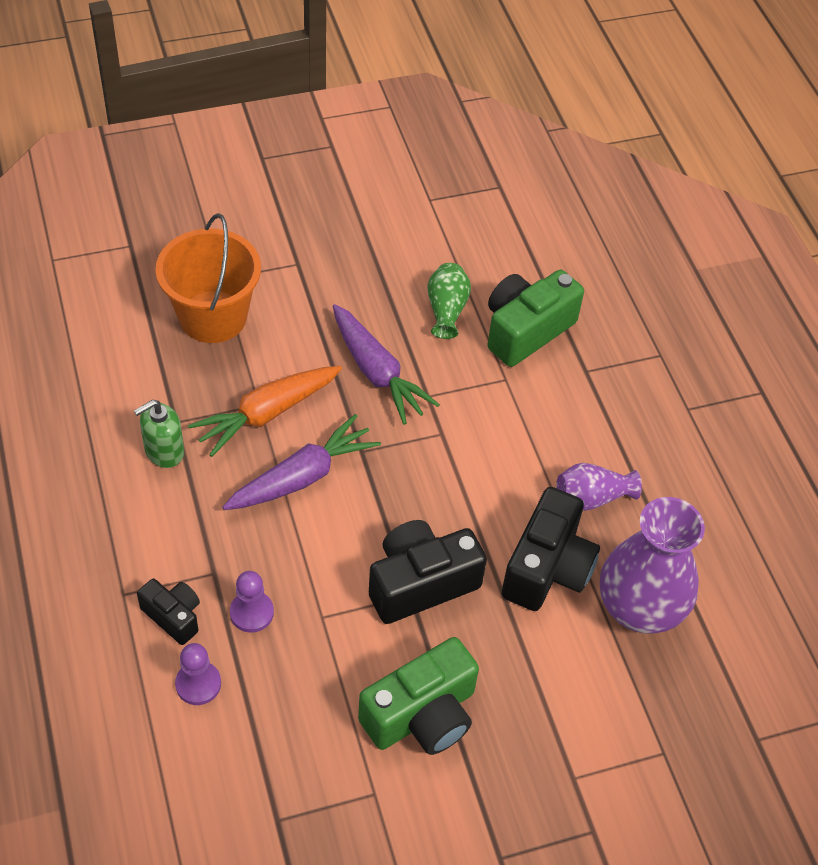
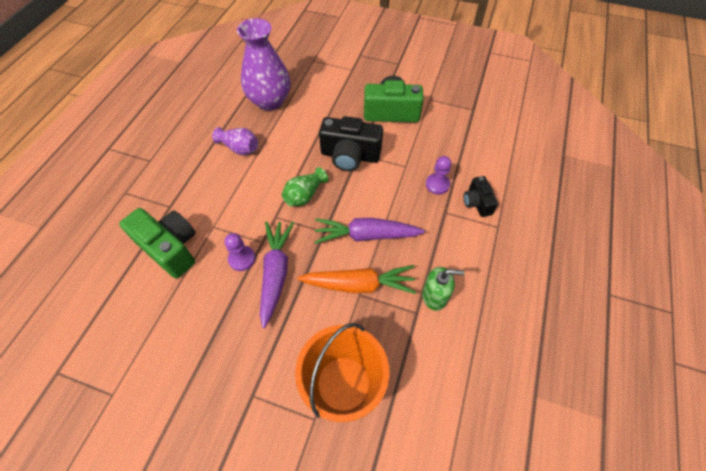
camera: 140 degrees left, 5 degrees up
purple pawn [175,643,221,705] -> purple pawn moved to [224,233,255,271]
green vase [427,263,471,339] -> green vase moved to [282,167,328,206]
green camera [487,270,584,367] -> green camera turned 135 degrees counterclockwise [119,208,196,279]
black camera [502,487,600,611] -> none

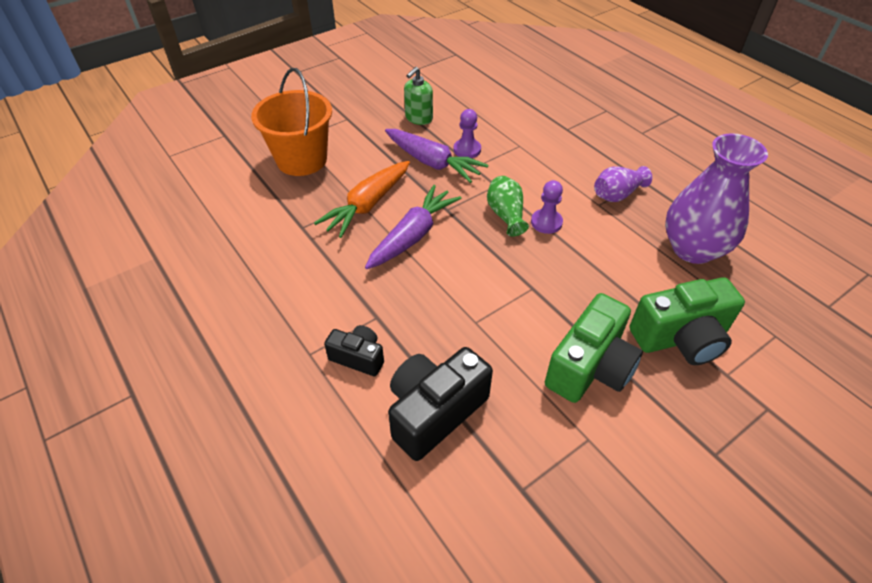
camera: 125 degrees right, 10 degrees down
green camera [119,208,196,279] -> green camera moved to [630,277,745,365]
black camera [319,116,383,171] -> black camera moved to [388,347,493,461]
green soap dispenser [422,267,464,311] -> green soap dispenser moved to [404,67,433,125]
purple pawn [426,156,451,195] -> purple pawn moved to [531,180,563,234]

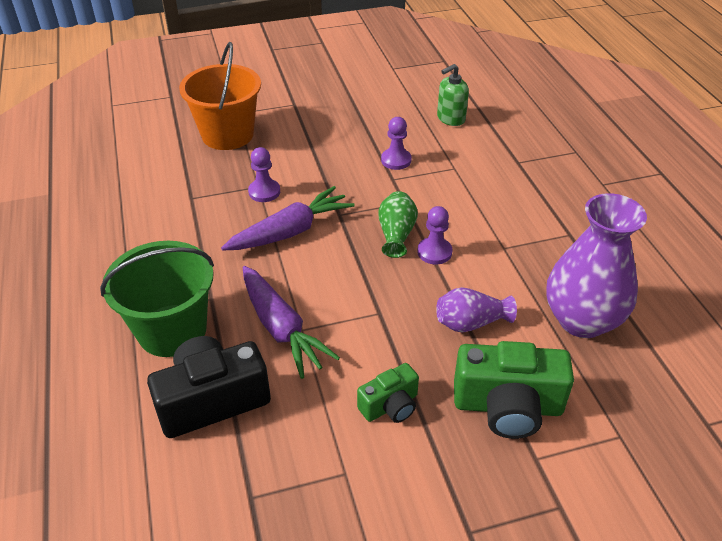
camera: 20 degrees right, 5 degrees down
orange carrot [314,161,410,238] -> purple pawn [248,147,280,202]
black camera [324,325,384,376] -> green bucket [100,241,214,357]
purple carrot [385,129,488,183] -> purple carrot moved to [243,266,340,379]
green soap dispenser [404,67,433,125] -> green soap dispenser moved to [437,64,469,126]
green camera [545,293,643,403] -> green camera [357,363,419,423], size x0.56
purple vase [594,166,652,202] -> purple vase moved to [436,287,517,332]

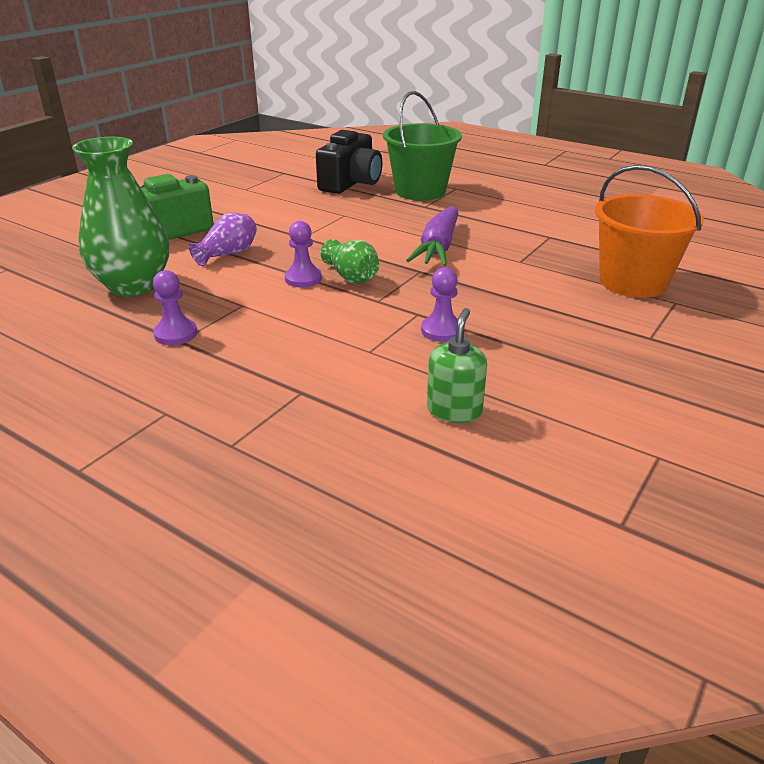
camera: 140 degrees right, 10 degrees down
purple carrot [243,266,340,379] -> none
purple pawn [248,147,280,202] -> purple pawn moved to [153,270,197,345]
green camera [357,363,419,423] -> none
purple vase [546,193,647,338] -> green vase [72,137,169,296]

